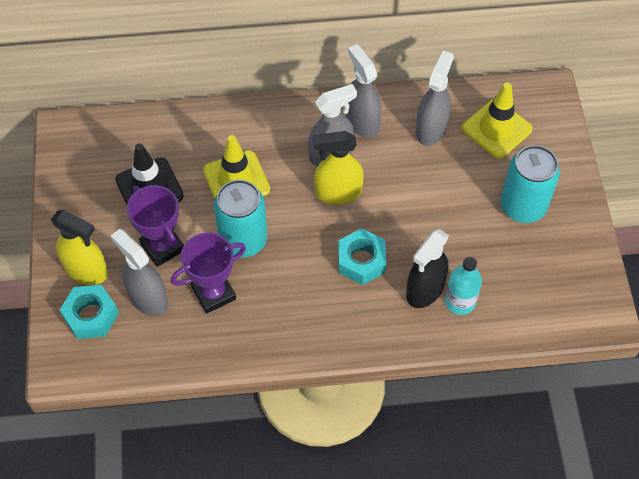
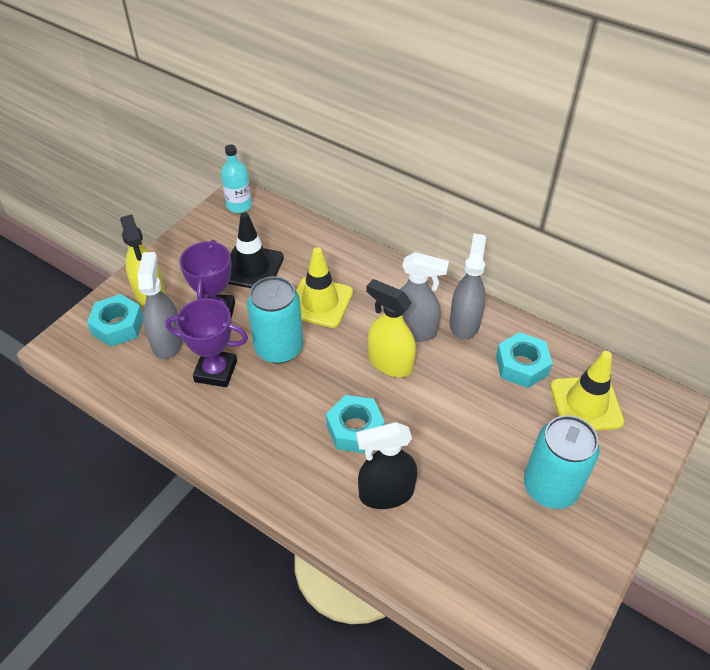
camera: 40 degrees right, 10 degrees down
grey spray bottle [416,51,454,146] -> turquoise nut [496,332,553,388]
turquoise bottle [445,257,482,315] -> turquoise bottle moved to [221,145,252,213]

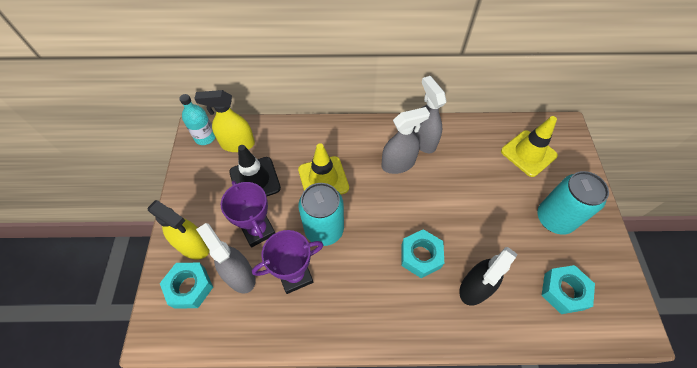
camera: 35 degrees left, 10 degrees up
yellow spray bottle [366,279,416,377] -> yellow spray bottle moved to [194,90,255,152]
turquoise nut [496,332,553,388] -> turquoise nut moved to [542,265,595,314]

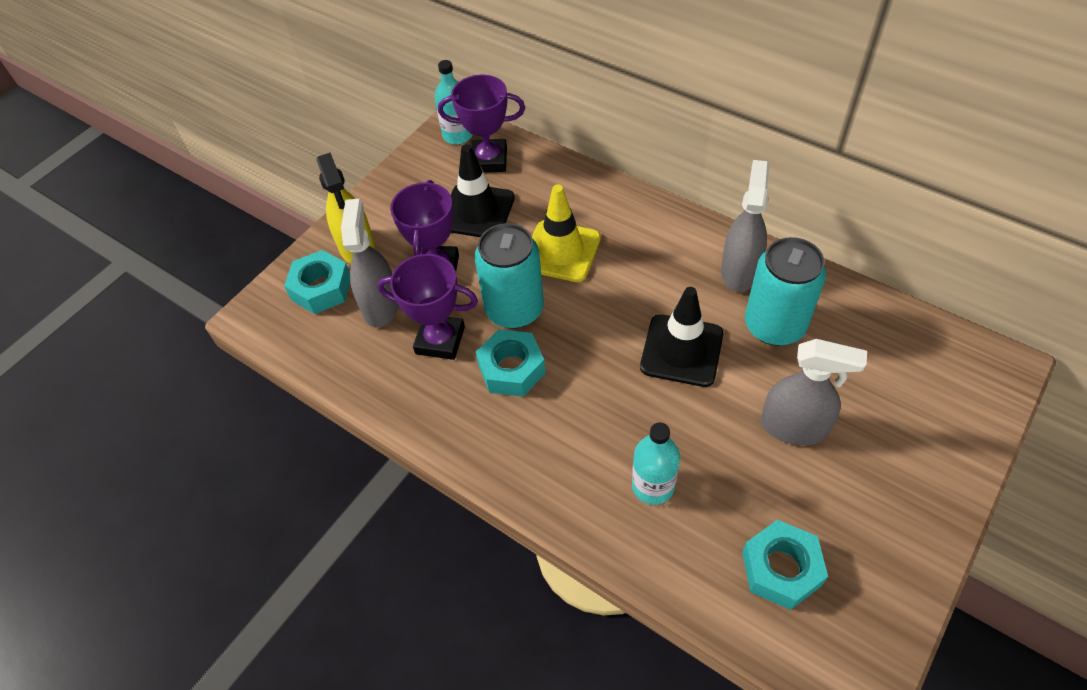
camera: 40 degrees right, 5 degrees down
yellow spray bottle [194,90,255,152] -> purple trophy [438,75,525,173]
grey spray bottle [381,107,430,174] -> grey spray bottle moved to [761,339,867,445]
turquoise nut [401,229,444,278] -> turquoise nut moved to [476,329,546,397]
black spray bottle [459,247,517,306] -> turquoise bottle [632,422,680,505]
yellow traffic cone [501,116,558,177] -> none
turquoise can [537,171,609,235] -> turquoise can moved to [745,237,826,346]
none -> black traffic cone [640,287,723,387]

